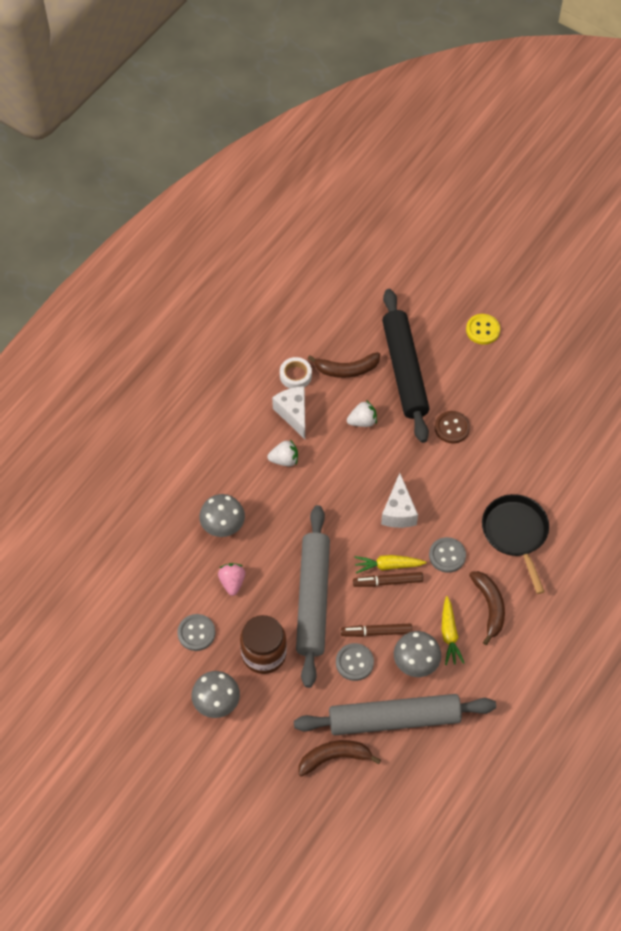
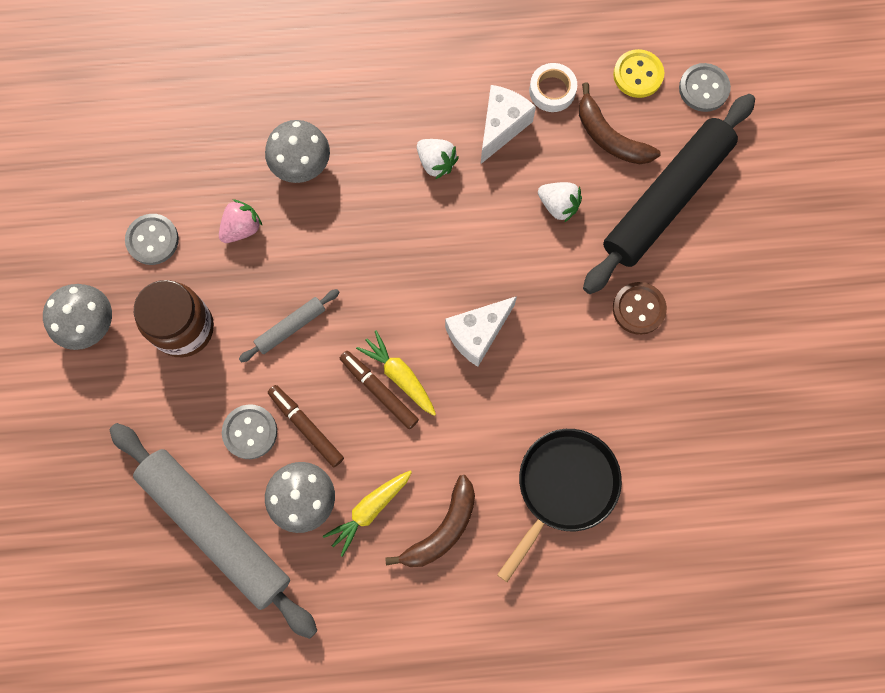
camera: 50 degrees right, 15 degrees up
grey rolling pin [296,505,330,688] -> grey rolling pin [239,289,340,363], size x0.43
brown banana [298,740,381,777] -> none
grey button [429,537,466,573] -> grey button moved to [679,63,731,112]
yellow button [466,314,500,345] -> yellow button moved to [613,49,664,98]

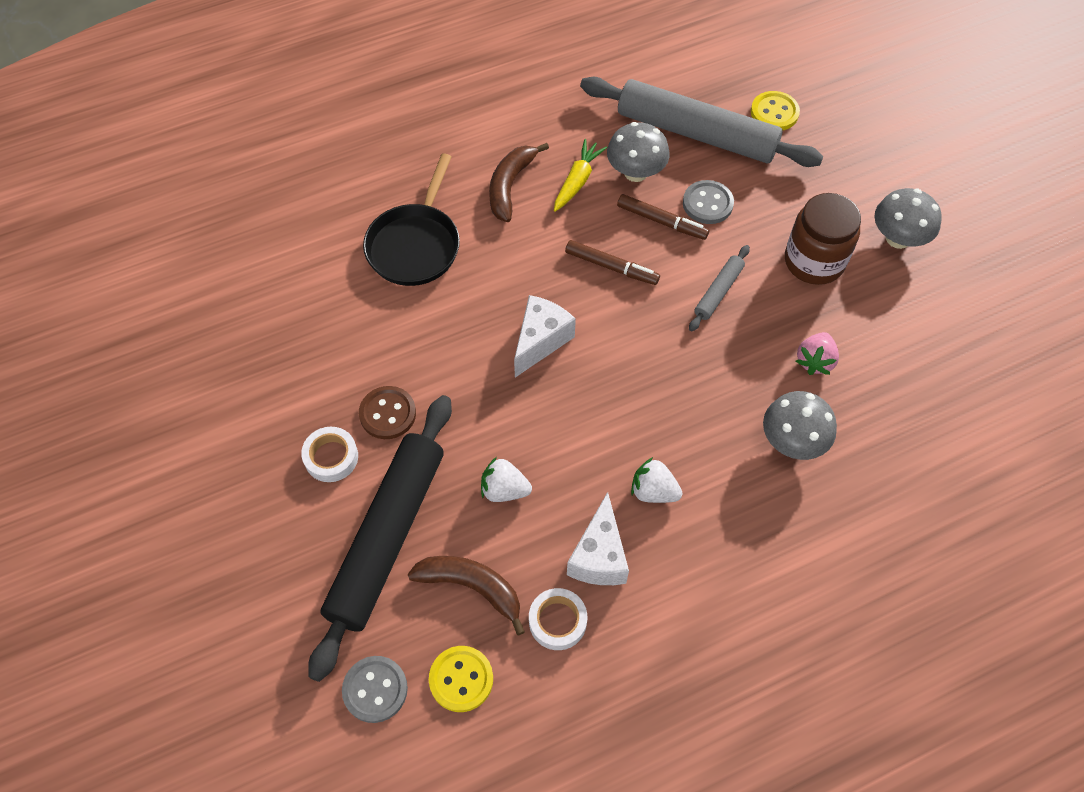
camera: 160 degrees right, 15 degrees down
grey button [125,214,179,265] -> none
yellow carrot [356,330,436,416] -> none
none -> white tape [301,427,358,482]
none -> yellow button [751,91,800,131]

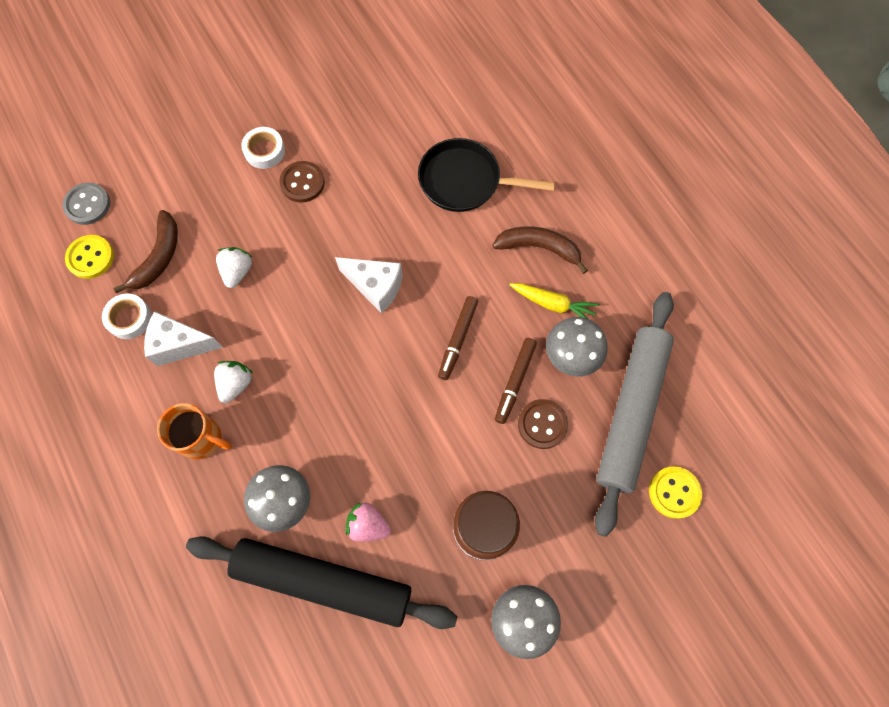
camera: 85 degrees right, 10 degrees up
black rolling pin [308,395,452,682] -> black rolling pin moved to [186,536,457,629]
grey button [683,180,734,224] -> brown button [518,399,568,449]
grey rolling pin [689,245,750,332] -> none
none -> orange mug [157,403,232,459]

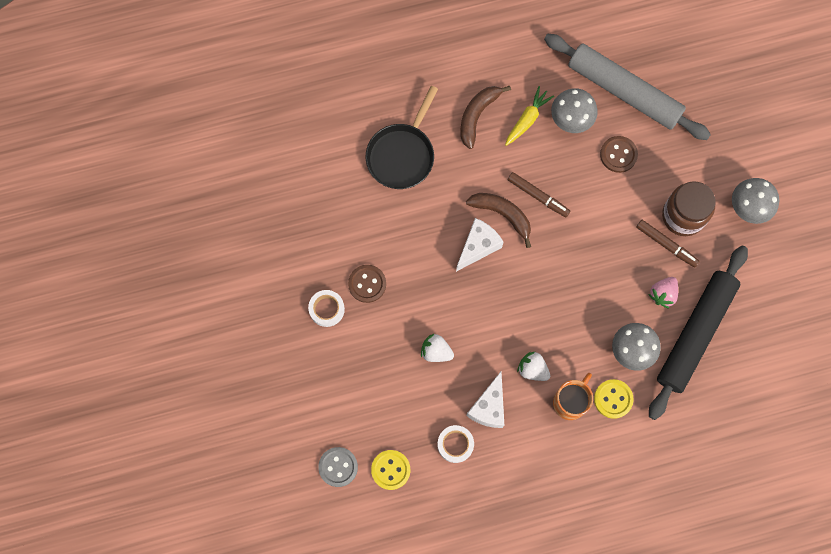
camera: 75 degrees left, 5 degrees up
brown banana [113,210,178,293] -> brown banana moved to [466,193,531,248]
brown marker [495,338,537,424] -> brown marker moved to [636,220,700,268]
yellow button [649,466,702,519] -> yellow button moved to [594,379,634,419]

